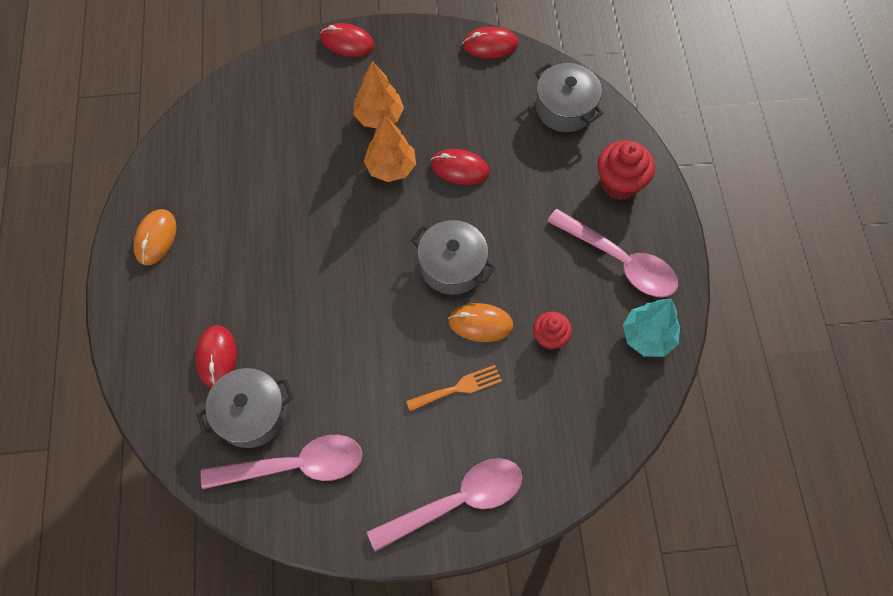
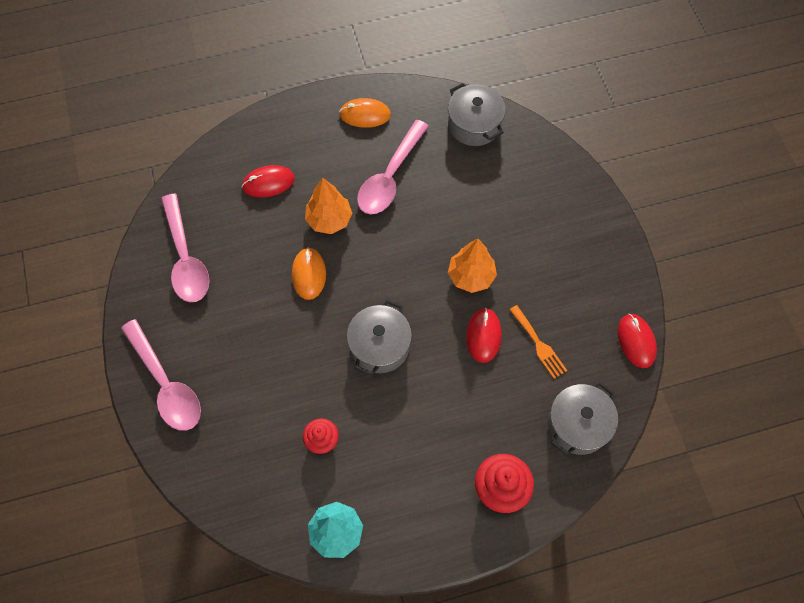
camera: 80 degrees right, 0 degrees up
grey pot [196,368,293,448] -> grey pot moved to [448,83,506,146]
red mouse [320,23,374,57] -> none
orange tree [353,61,404,128] -> orange tree moved to [305,178,353,234]
orange fork [406,365,502,412] -> orange fork moved to [509,305,567,379]
orange mouse [448,303,513,342] -> orange mouse moved to [292,248,326,300]
pink spoon [547,209,678,297] -> pink spoon moved to [357,120,429,214]

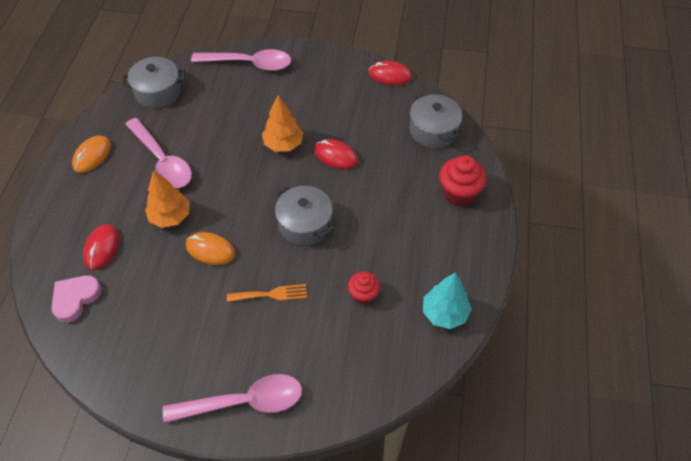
camera: 65 degrees left, 10 degrees down
pink spoon [161,194,210,303] -> pink spoon moved to [191,49,291,71]
orange fork [509,305,567,379] -> orange fork moved to [227,284,307,302]
none -> pink heart [51,275,101,323]

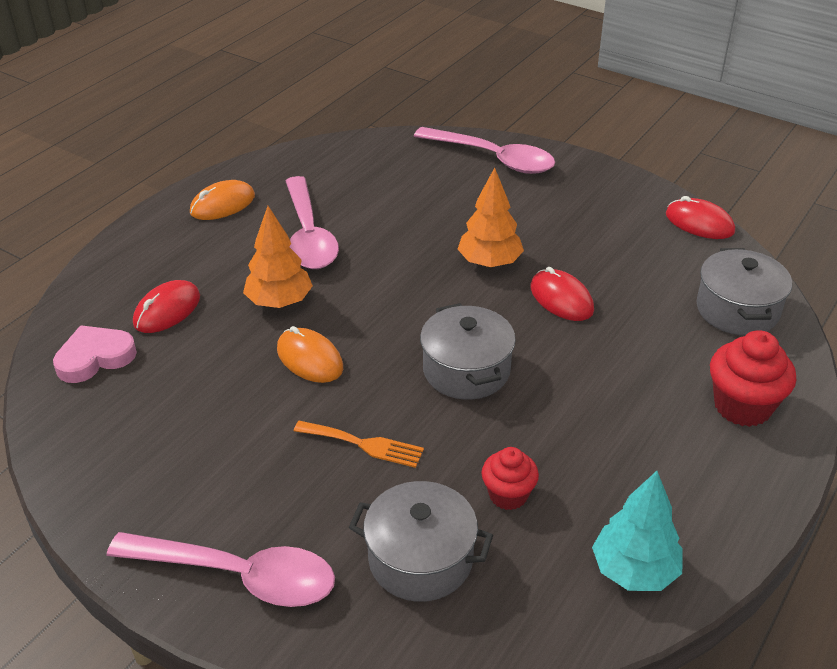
camera: 25 degrees right, 15 degrees down
grey pot [122,57,185,108] -> grey pot moved to [349,481,493,602]

